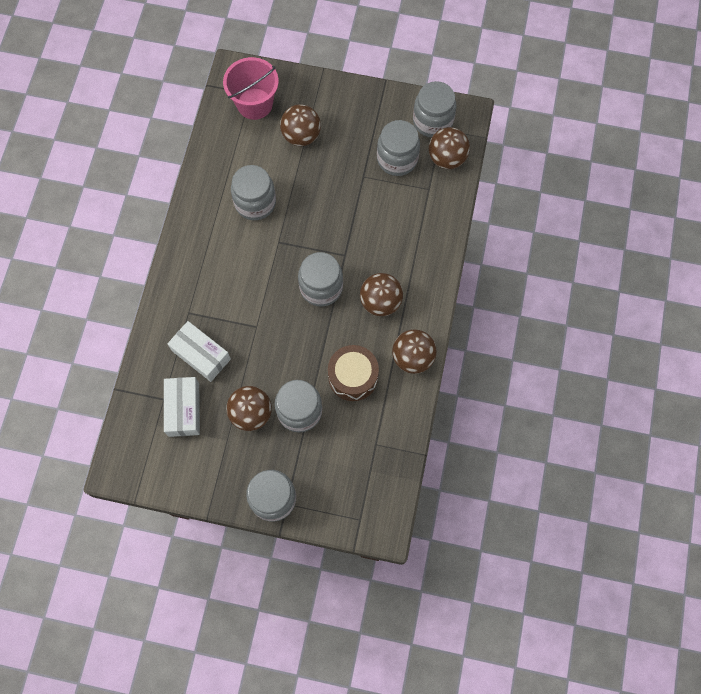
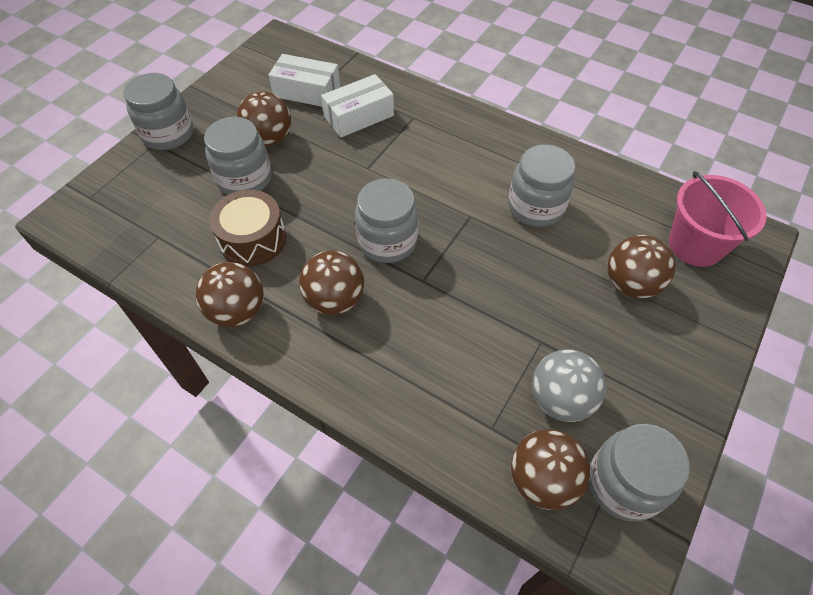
camera: 110 degrees right, 15 degrees down
grey jar [377,120,420,176] -> grey ball [532,349,606,422]

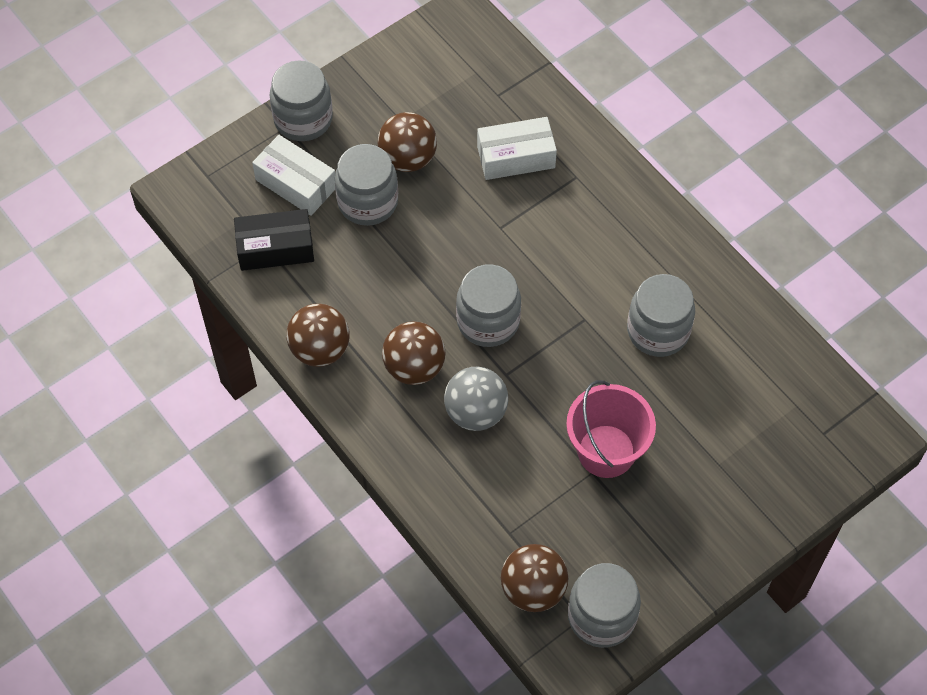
camera: 20 degrees right, 5 degrees up
brown drum [209,190,286,267] -> none
white box [268,54,340,107] -> white box moved to [252,135,335,216]
grey ball [532,349,606,422] -> grey ball moved to [444,367,508,431]
brown ball [607,235,676,299] -> none
pink bucket [669,171,767,267] -> pink bucket moved to [566,380,656,478]
none -> black box [234,209,314,271]

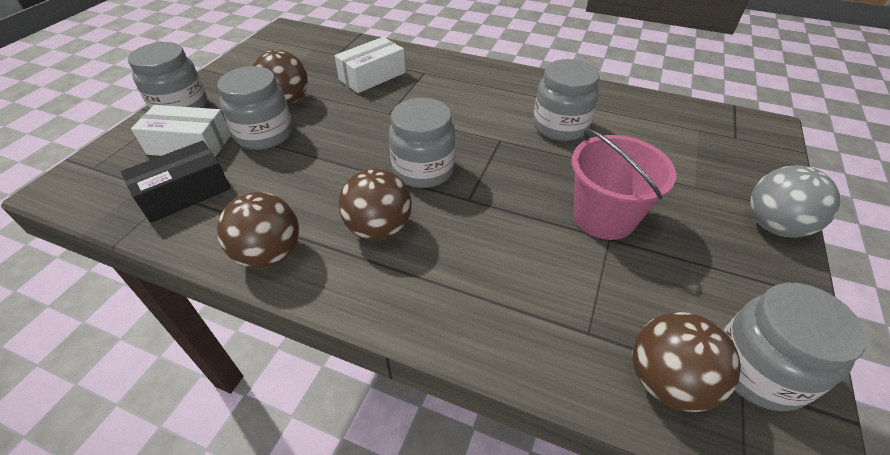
camera: 30 degrees left, 15 degrees down
grey ball [444,367,508,431] -> grey ball moved to [750,165,840,238]

